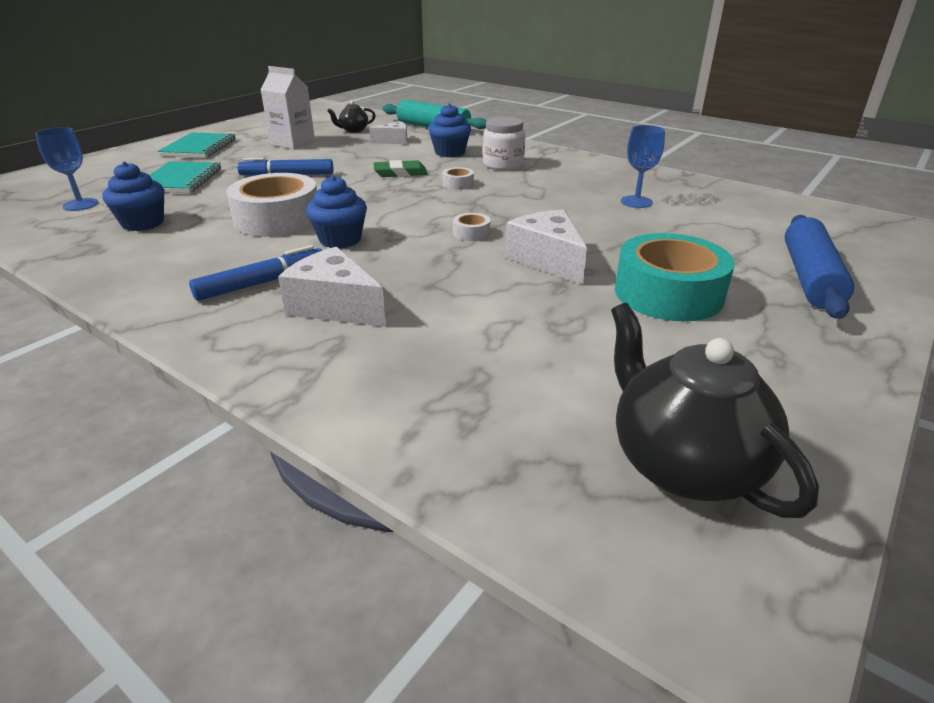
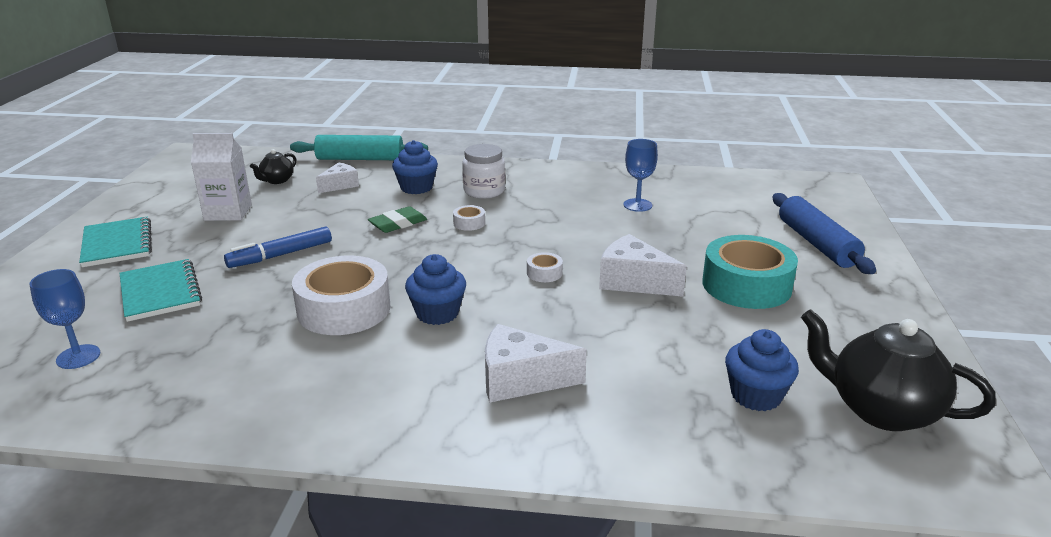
camera: 30 degrees left, 5 degrees down
blue cupcake [102,162,164,231] -> blue cupcake moved to [725,329,799,411]
blue marker [189,245,322,301] -> none

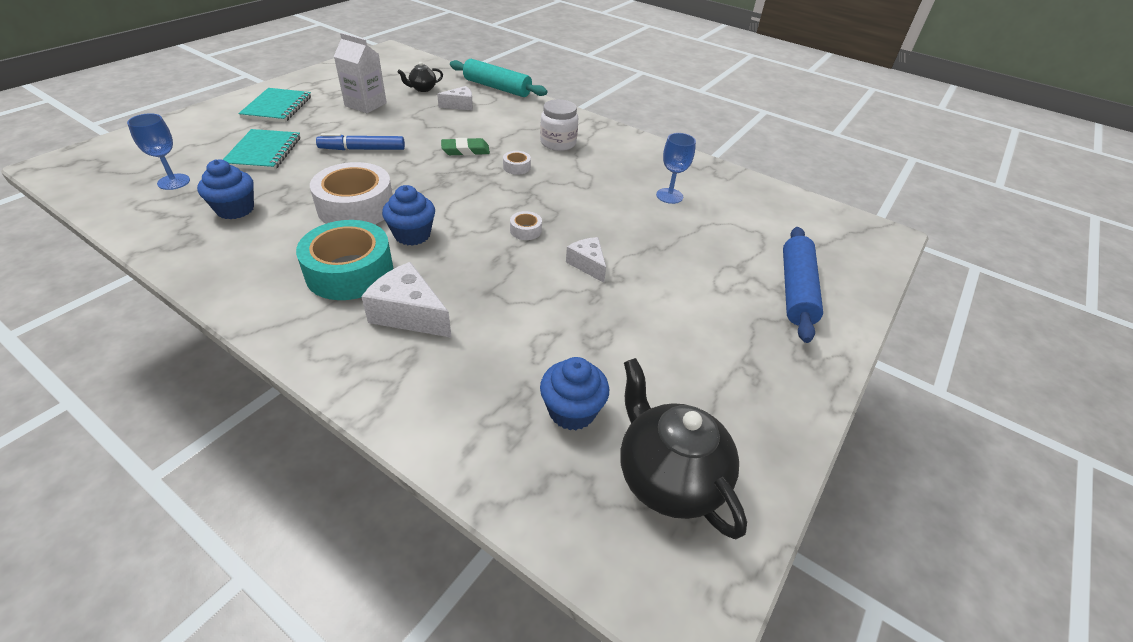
camera: 25 degrees right, 15 degrees up
blue cupcake [392,140,438,194] -> blue cupcake moved to [197,159,254,219]
white cheese [599,234,687,297] -> white cheese [566,237,606,283], size x0.63
turquoise tape [702,235,798,309] -> turquoise tape moved to [296,220,393,300]

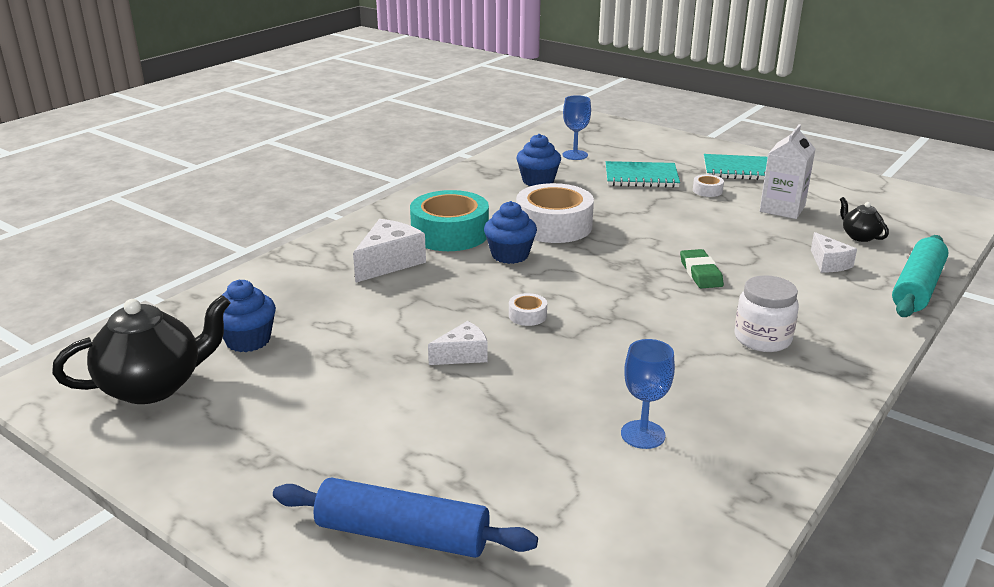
camera: 95 degrees right, 15 degrees down
blue marker [316,133,405,150] -> none
white tape [503,151,531,175] -> white tape moved to [693,175,724,197]

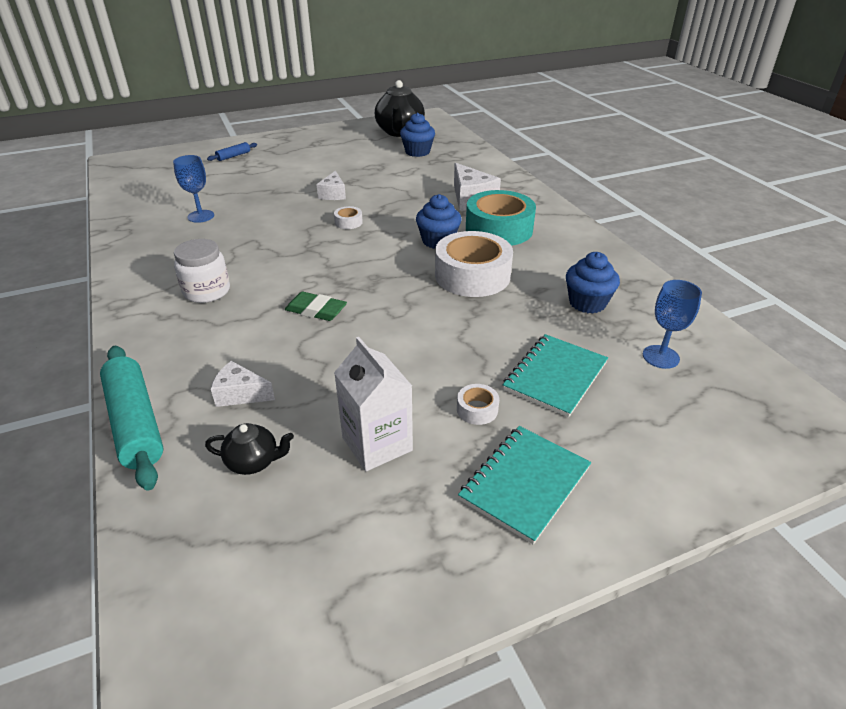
camera: 120 degrees right, 10 degrees up
blue rolling pin [273,478,538,558] -> blue rolling pin [207,142,257,161], size x0.48

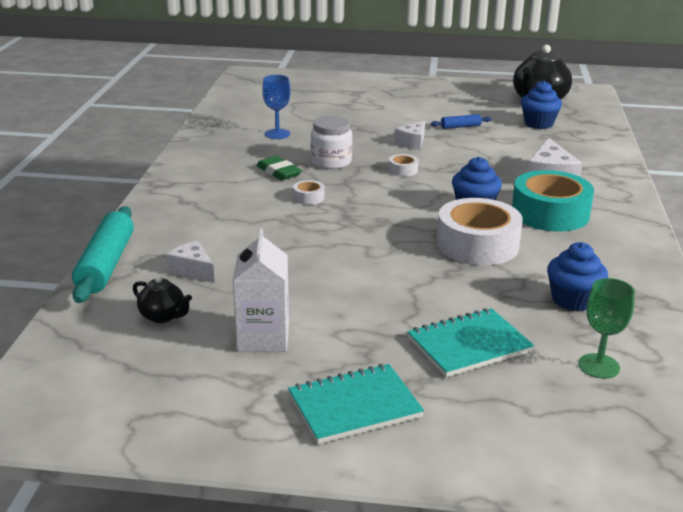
camera: 30 degrees right, 10 degrees down
white jar [174,239,230,303] -> white jar moved to [311,116,352,169]
blue rolling pin [207,142,257,161] -> blue rolling pin moved to [431,114,492,129]
green eraser [285,292,347,321] -> green eraser moved to [256,156,302,181]
white tape [457,384,499,425] -> white tape moved to [293,180,325,205]
blue goblet [643,280,702,369] -> green goblet [578,278,635,379]

